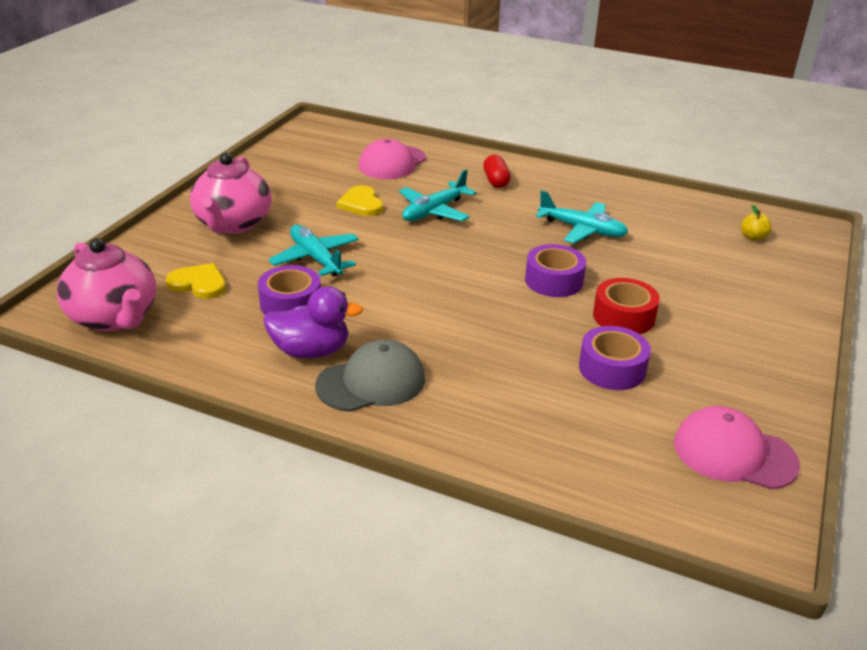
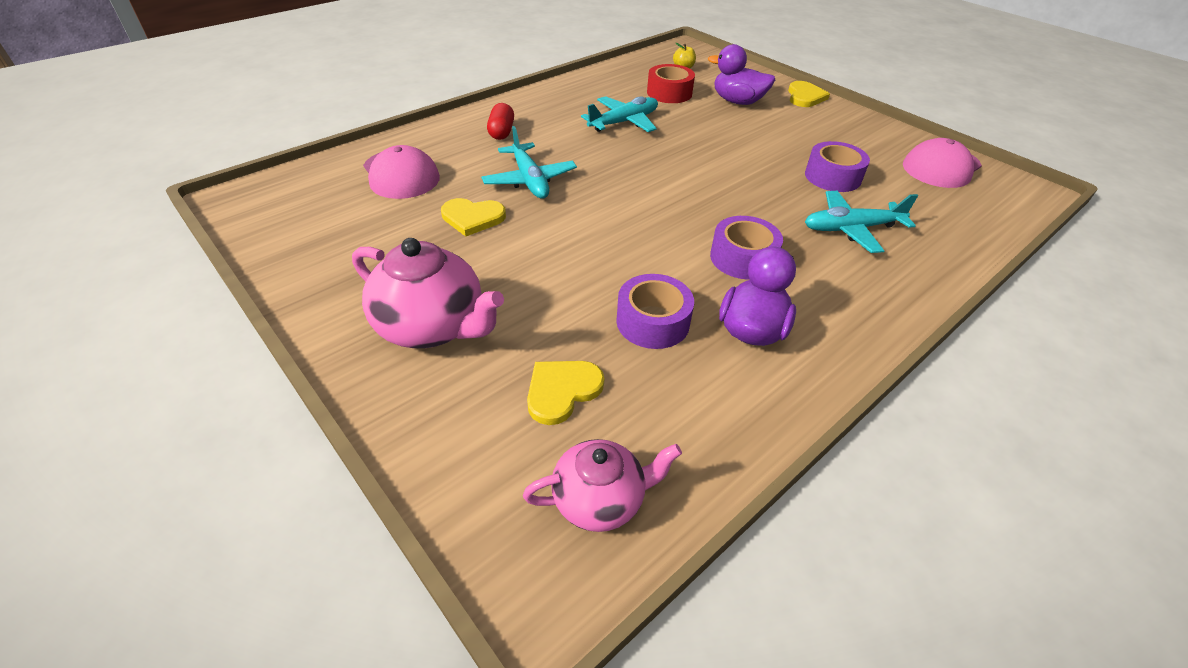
camera: 65 degrees left, 10 degrees up
pink teapot [57,238,157,332] -> pink teapot [523,439,682,532], size x0.65
turquoise plane [269,225,359,277] -> turquoise plane moved to [805,191,918,253]
grey cap [315,340,425,412] -> none
red capsule [483,155,511,188] -> red capsule turned 75 degrees clockwise [487,103,514,140]
purple tape [525,244,586,297] -> purple tape moved to [710,216,783,280]
red tape [593,278,660,334] -> red tape moved to [647,64,695,103]
none -> purple duck [708,44,775,105]
none -> yellow heart [788,81,830,107]

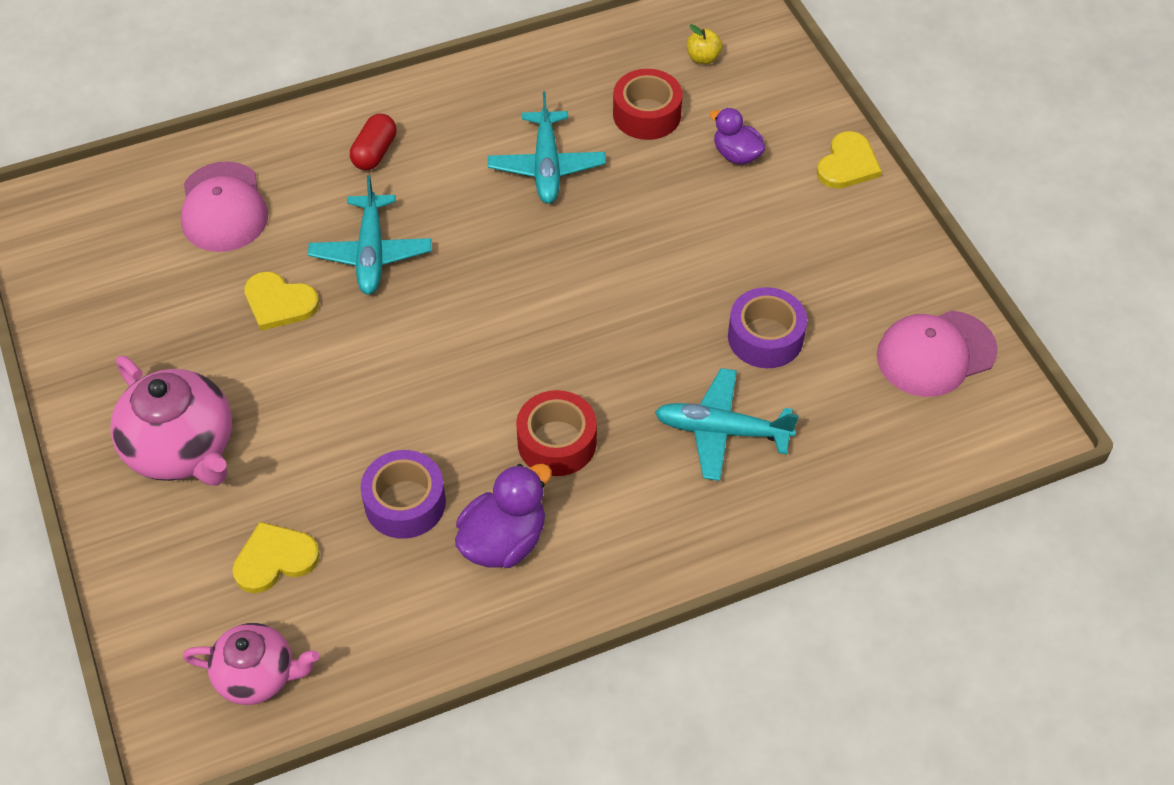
camera: 20 degrees right, 10 degrees up
turquoise plane [581,96,658,132] -> turquoise plane turned 105 degrees clockwise [488,91,606,204]
purple duck [708,44,775,105] -> purple duck [710,108,766,164], size x0.65
purple tape [710,216,783,280] -> red tape [516,390,597,476]

